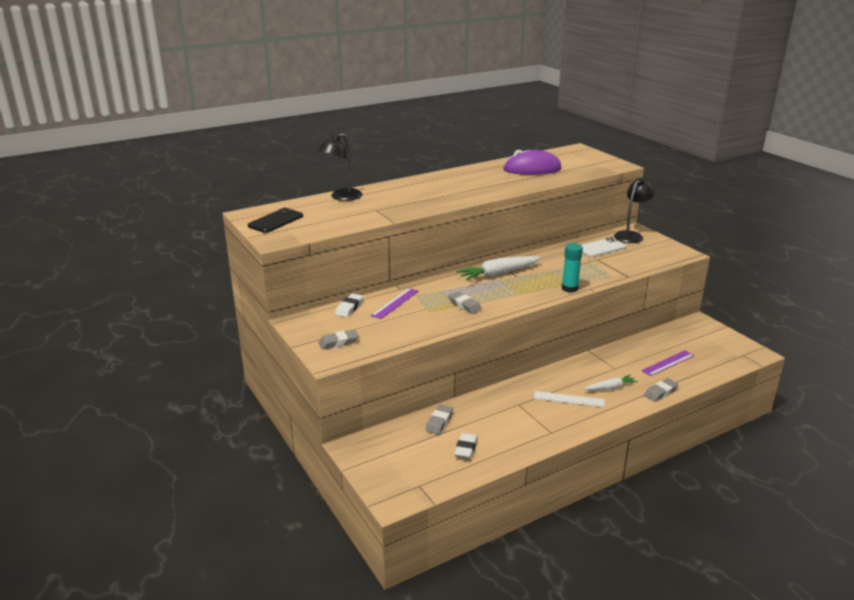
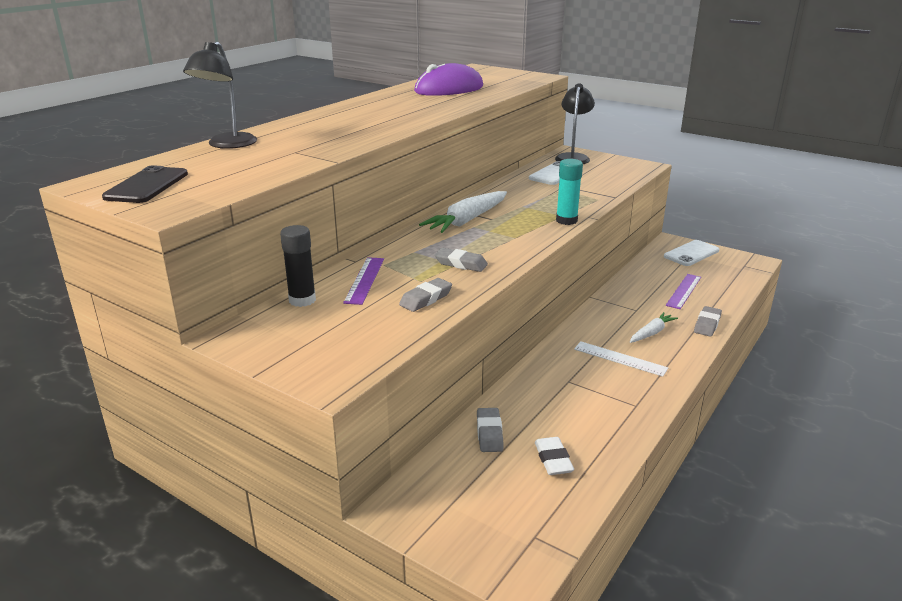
camera: 25 degrees left, 0 degrees up
grey eraser [318,329,359,349] -> grey eraser moved to [399,278,452,312]
white eraser [335,293,363,317] -> black glue stick [280,225,316,307]
white ruler [534,391,605,407] -> white ruler turned 45 degrees clockwise [574,341,668,377]
none -> white phone [664,240,719,266]

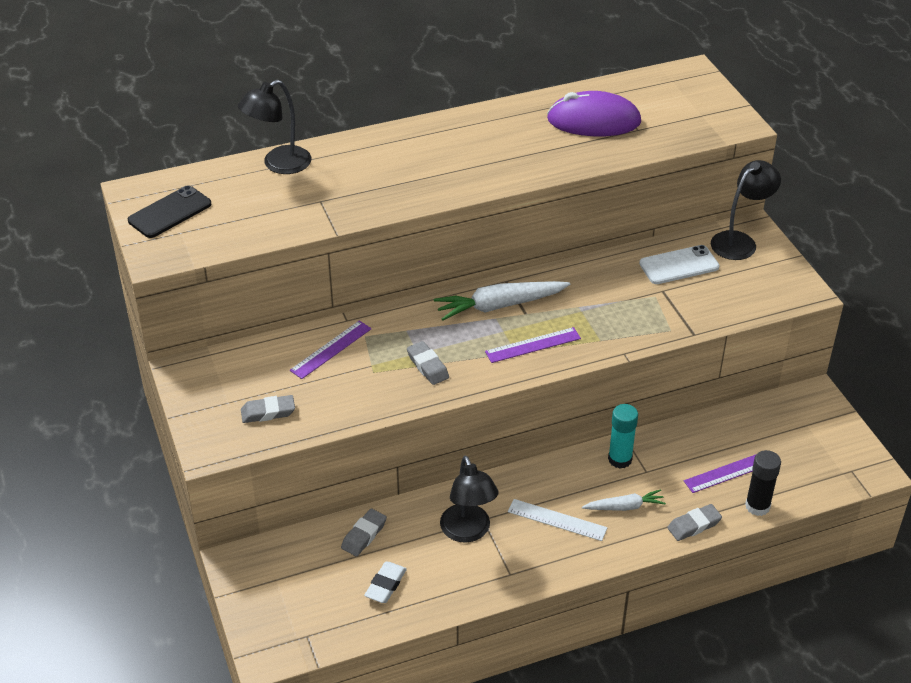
camera: 35 degrees right, 15 degrees up
black glue stick [280,225,316,307] -> black glue stick moved to [745,450,781,516]
grey eraser [399,278,452,312] -> grey eraser moved to [241,395,295,423]
turquoise glue stick [556,159,583,225] -> turquoise glue stick moved to [608,404,638,468]
white ruler [574,341,668,377] -> white ruler turned 45 degrees counterclockwise [508,499,607,541]
white phone [664,240,719,266] -> none
none -> black lamp [440,456,498,543]
none -> purple ruler [485,327,581,363]

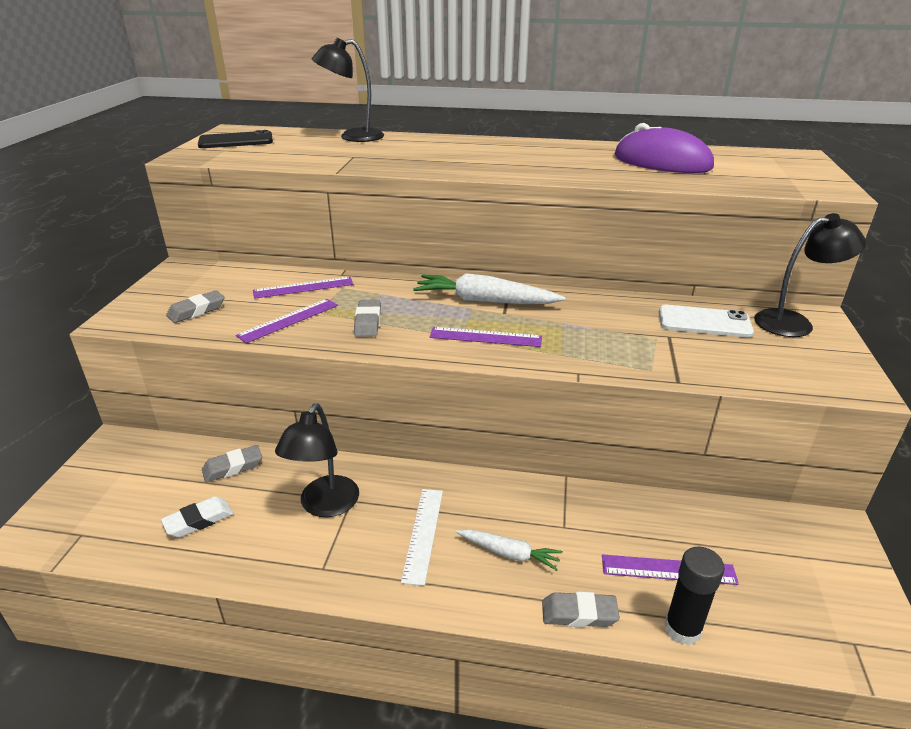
camera: 30 degrees right, 10 degrees down
grey eraser [241,395,295,423] -> grey eraser turned 60 degrees counterclockwise [166,290,225,323]
white ruler [508,499,607,541] -> white ruler turned 45 degrees clockwise [401,489,443,586]
turquoise glue stick [608,404,638,468] -> none
none -> purple ruler [236,299,338,343]

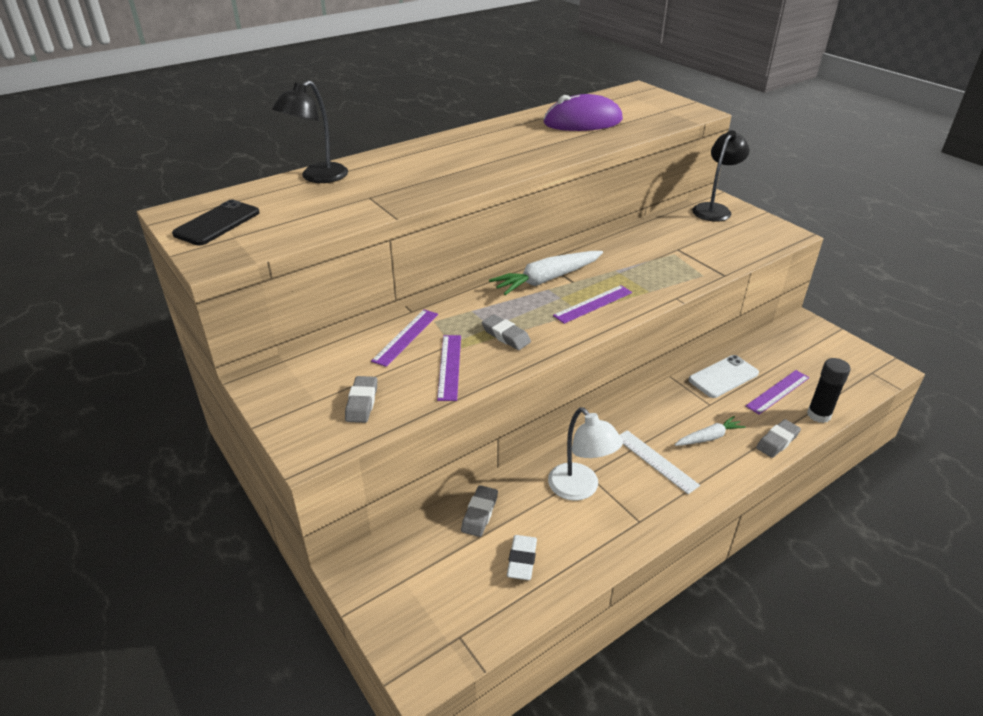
camera: 45 degrees left, 5 degrees up
black lamp [275,403,359,517] -> white lamp [548,407,623,501]
white phone [659,305,754,337] -> white phone moved to [689,355,759,398]

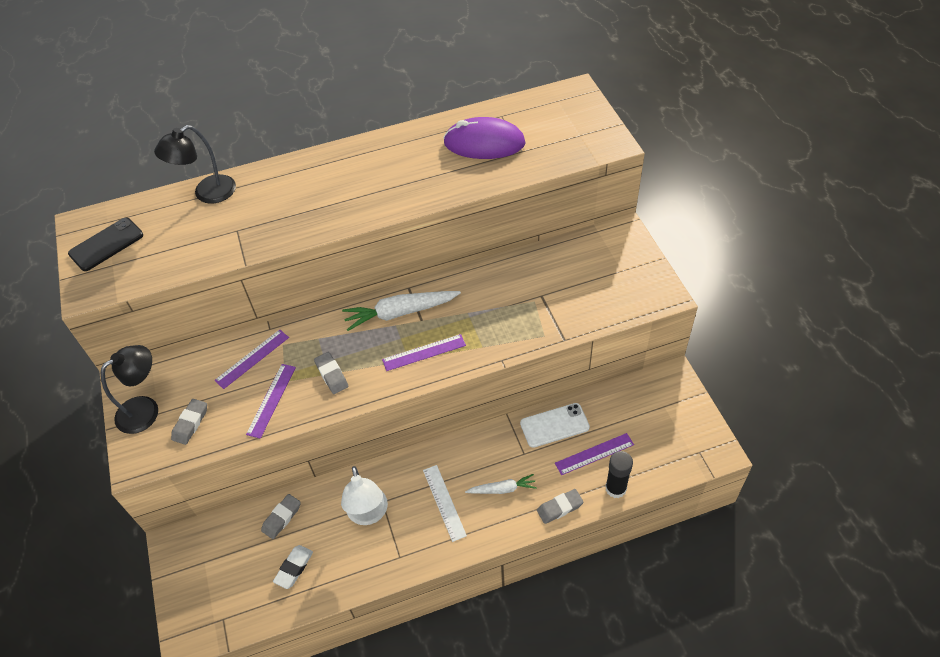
camera: 20 degrees right, 15 degrees up
black lamp [692,130,749,222] -> black lamp moved to [101,345,158,434]

